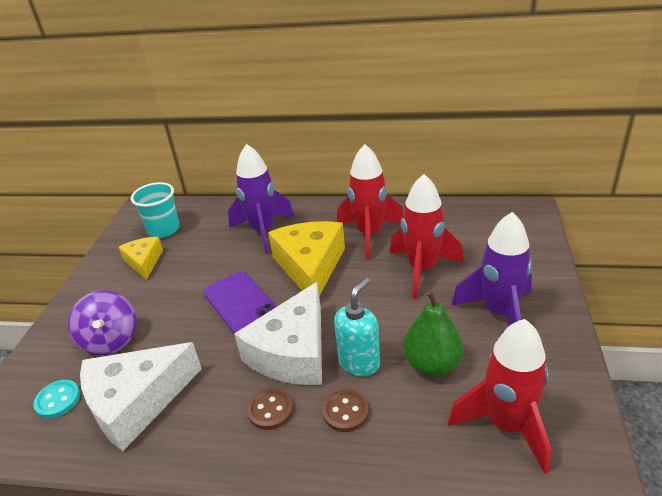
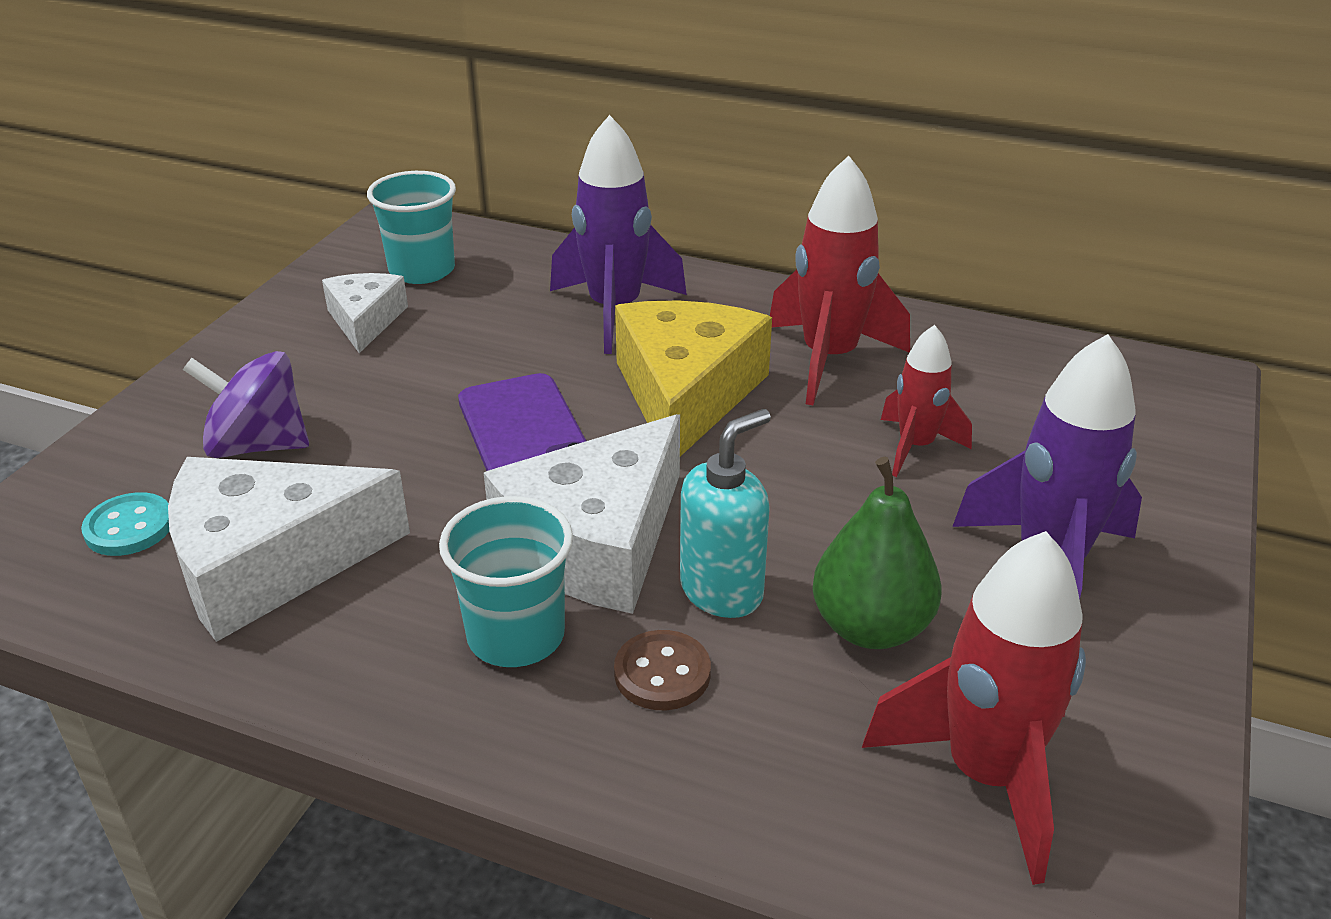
camera: 10 degrees right, 0 degrees up
purple spinning top [68,291,136,355] -> purple spinning top turned 105 degrees clockwise [183,351,309,458]
yellow cheese [119,237,163,280] -> white cheese [322,273,408,353]
brown button [247,388,293,430] -> turquoise cup [439,496,573,667]
red rocket [390,174,464,299] -> red rocket [881,325,972,477], size x0.60

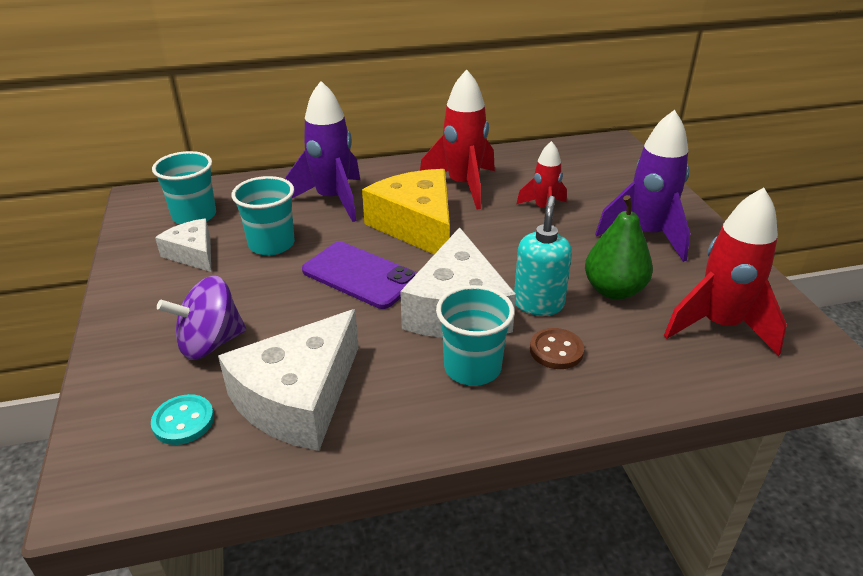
camera: 35 degrees left, 0 degrees up
none -> turquoise cup [231,176,295,255]

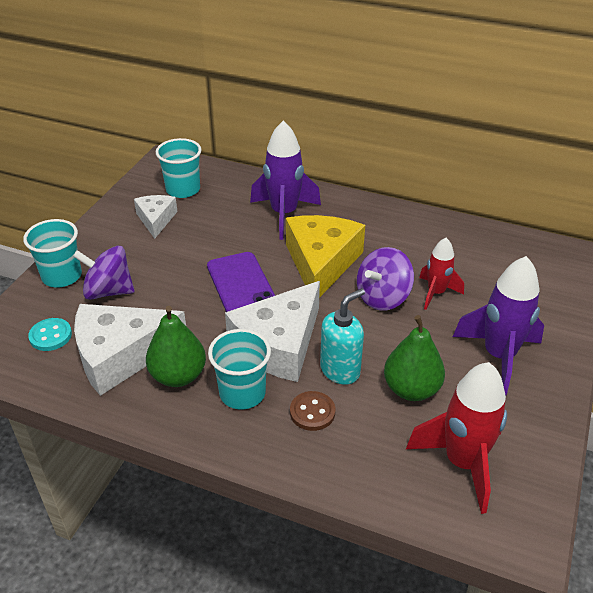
camera: 35 degrees right, 5 degrees up
turquoise cup [231,176,295,255] -> turquoise cup moved to [23,219,82,288]
red rocket [420,70,495,210] -> none
none -> green pear [146,306,206,387]
none -> purple spinning top [357,247,414,311]

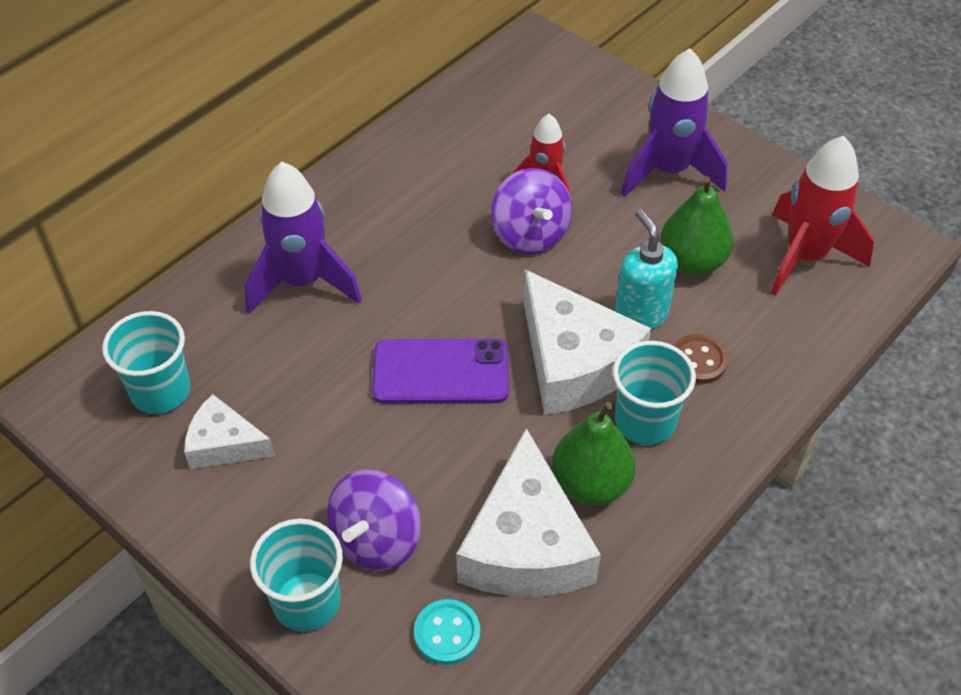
camera: 70 degrees left, 10 degrees up
yellow cheese [286,215,365,298] -> none

